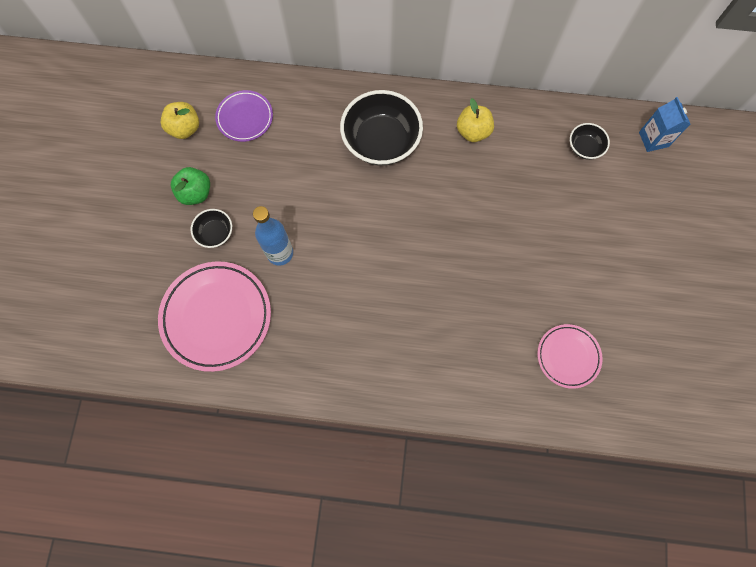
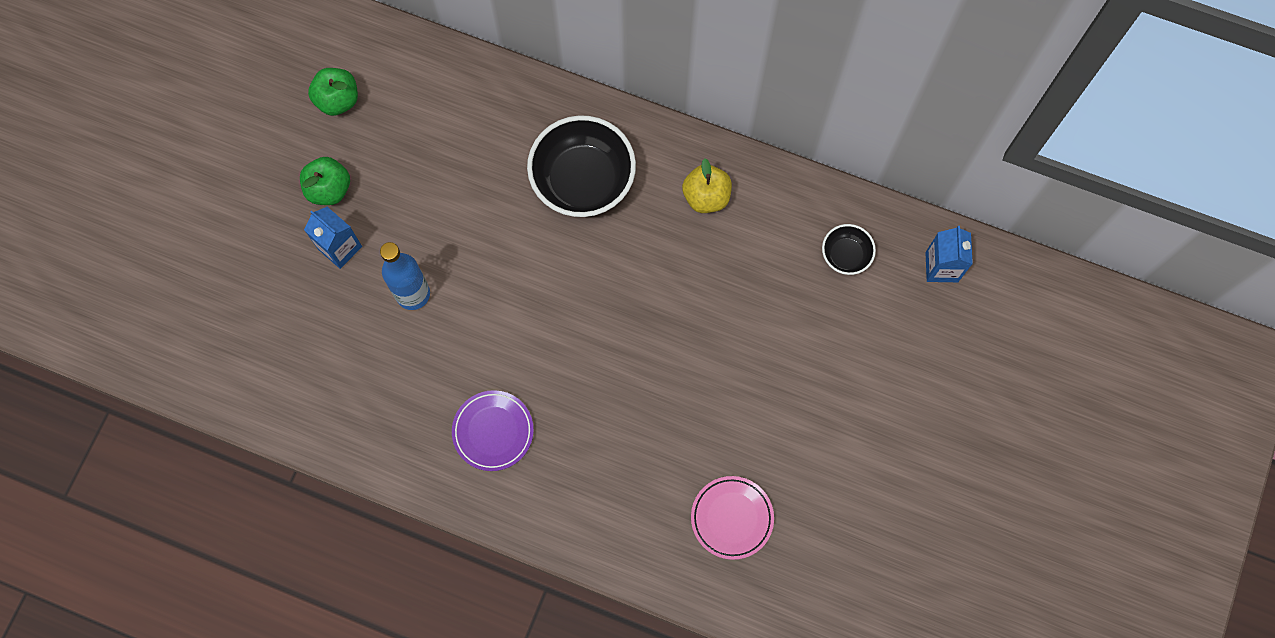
camera: 15 degrees right, 0 degrees up
pink plate [158,262,271,372] -> none
yellow apple [160,102,199,139] -> green apple [308,68,358,116]
black bowl [191,209,232,248] -> blue carton [304,207,362,269]
purple plate [215,90,273,142] -> purple plate moved to [452,390,534,471]

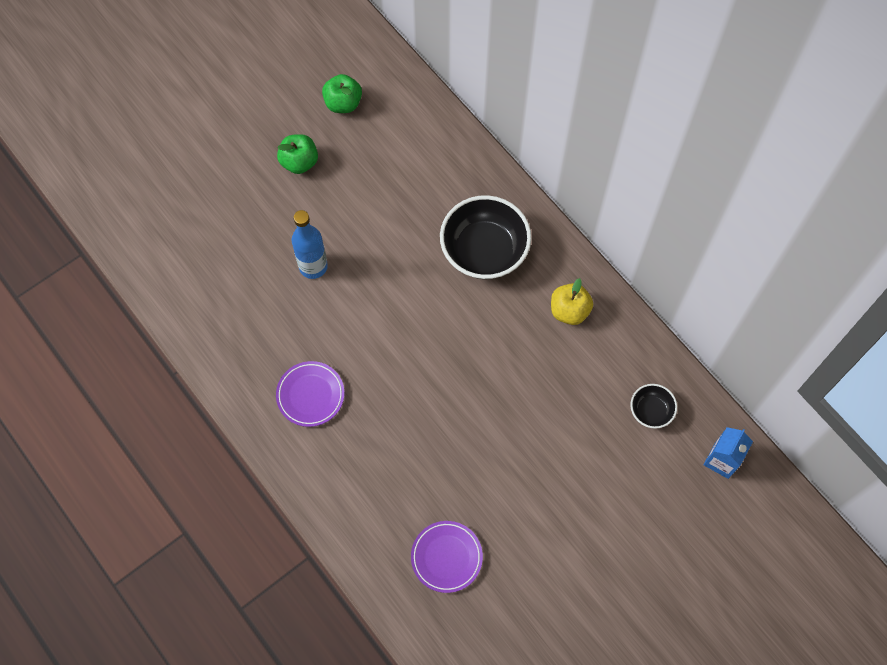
camera: 30 degrees right, 5 degrees down
blue carton [304,207,362,269] -> none
pink plate [691,476,774,560] -> purple plate [411,521,483,593]

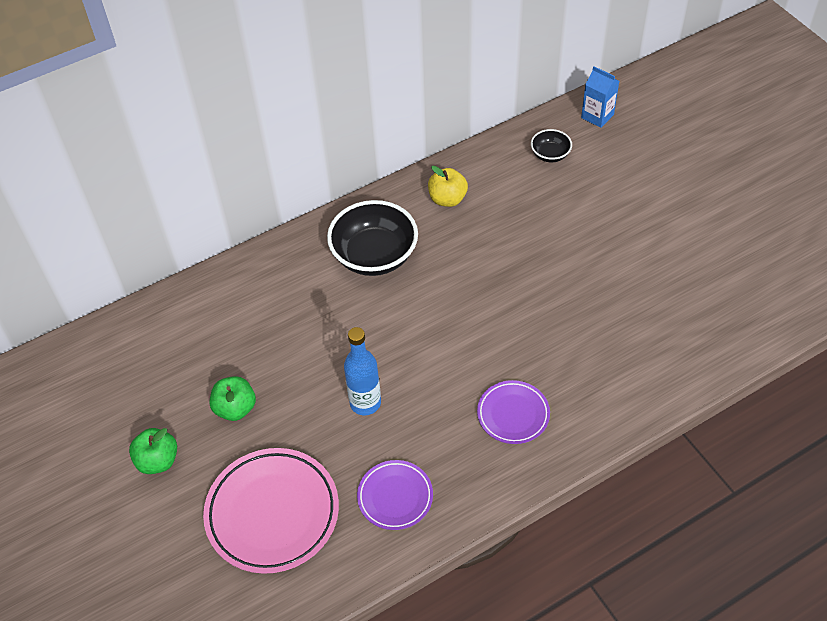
camera: 80 degrees left, 15 degrees down
green apple [322,74,362,113] -> green apple moved to [129,428,177,474]
purple plate [411,521,483,593] -> purple plate moved to [357,460,433,530]
none -> pink plate [203,448,339,574]

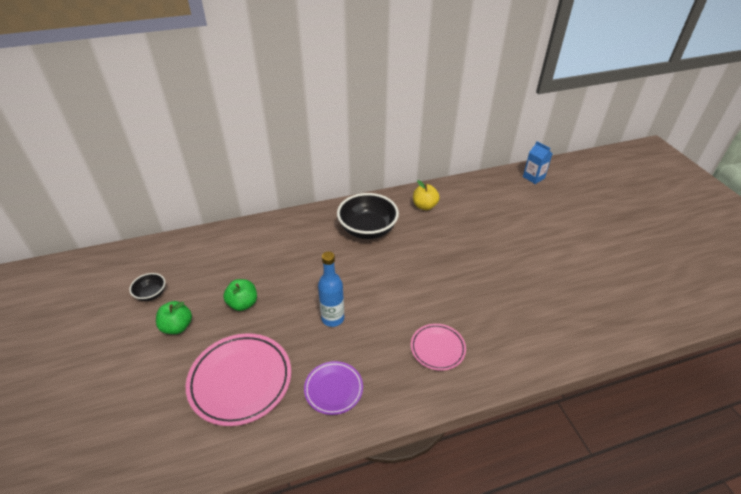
camera: 10 degrees right, 10 degrees down
purple plate [477,380,550,444] -> pink plate [411,324,466,371]
black bowl [531,129,572,162] -> black bowl moved to [129,273,165,301]

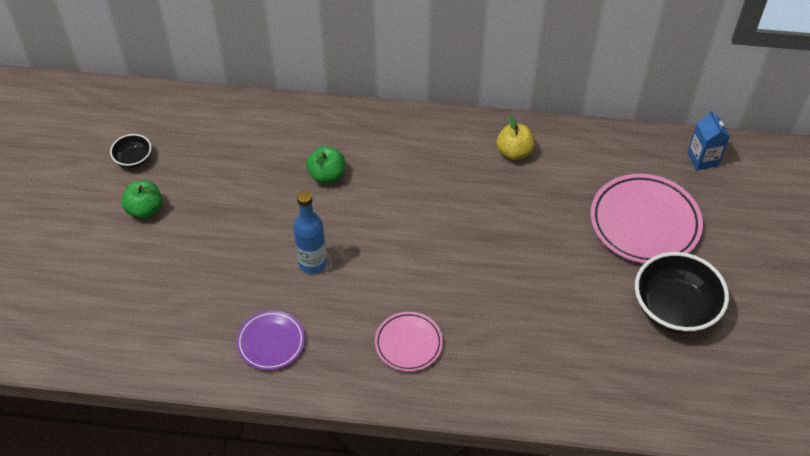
camera: 25 degrees right, 10 degrees up
pink plate [186,333,291,426] -> pink plate moved to [590,174,703,264]
green apple [223,279,257,311] -> green apple moved to [306,146,345,184]
black bowl [337,193,399,239] -> black bowl moved to [635,252,729,334]

